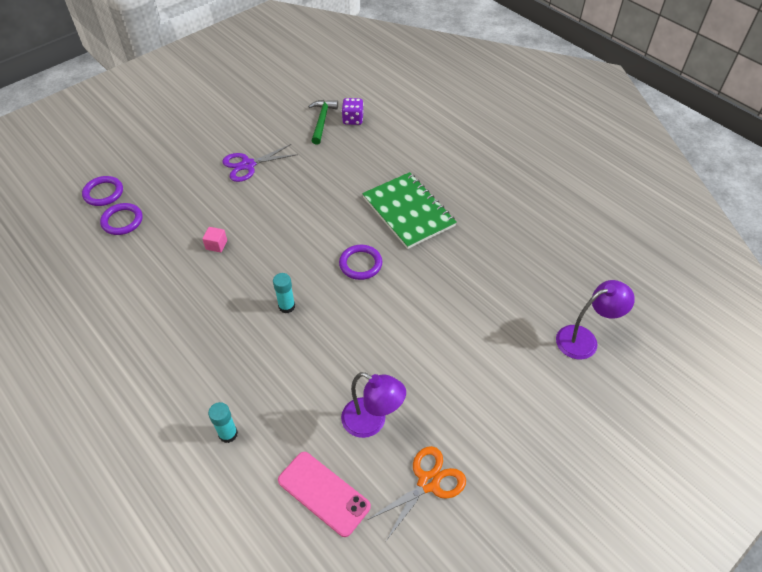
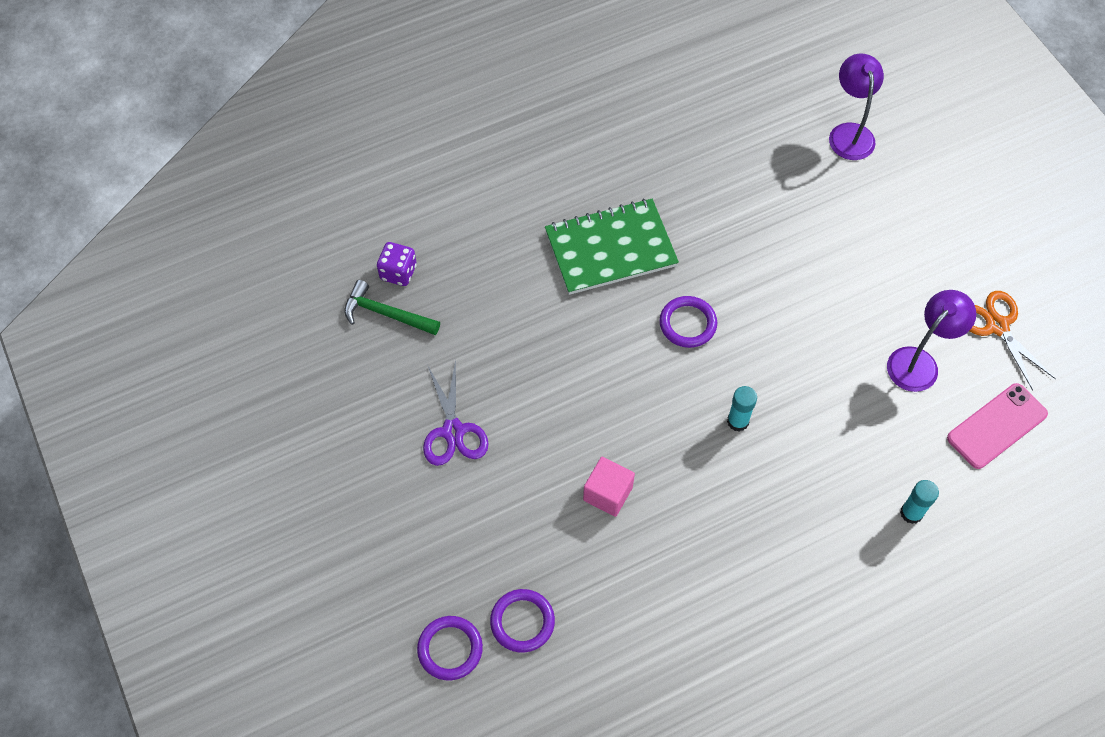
camera: 75 degrees left, 10 degrees up
pink cube [202,227,227,252] -> pink cube [583,457,635,517], size x1.53

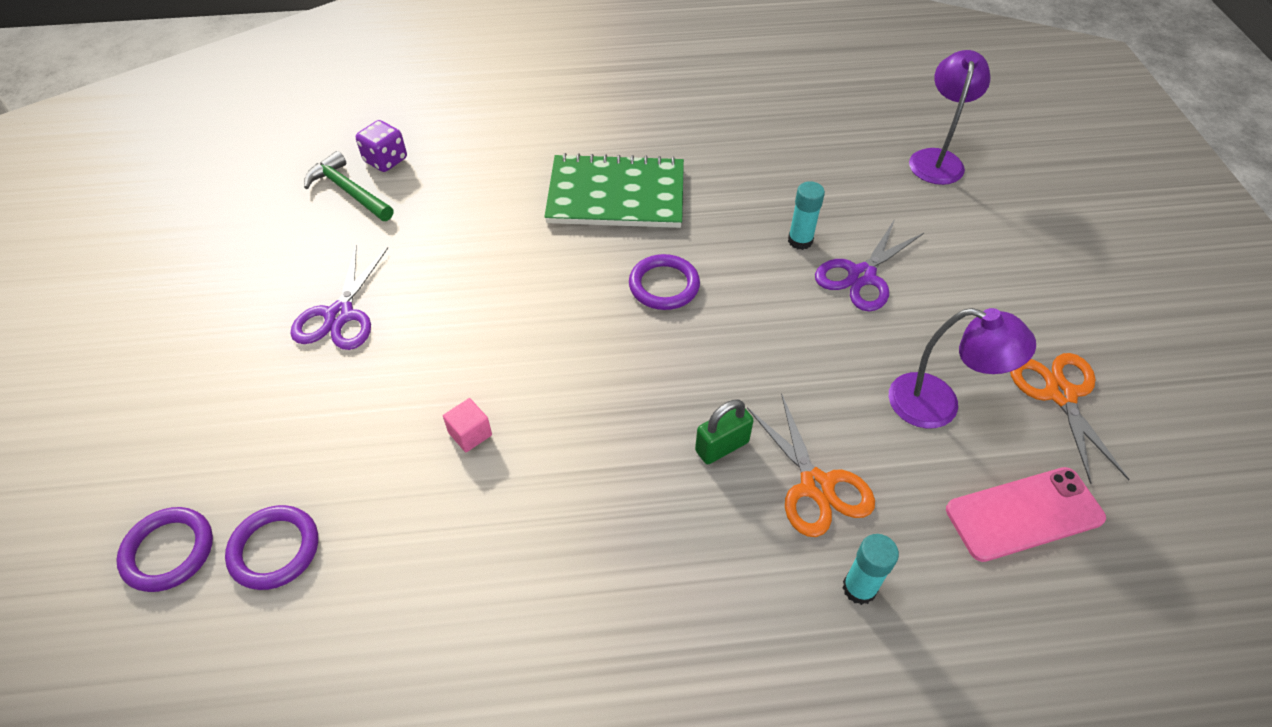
camera: 20 degrees right, 10 degrees down
pink cube [583,457,635,517] -> pink cube [443,398,492,452], size x0.65
turquoise glue stick [727,386,757,432] -> turquoise glue stick moved to [788,181,825,250]
purple lamp [887,290,976,392] -> purple lamp turned 45 degrees clockwise [889,308,1036,429]
none -> green padlock [695,399,754,464]
none -> orange scissors [747,393,875,537]
none -> purple scissors [815,219,925,311]

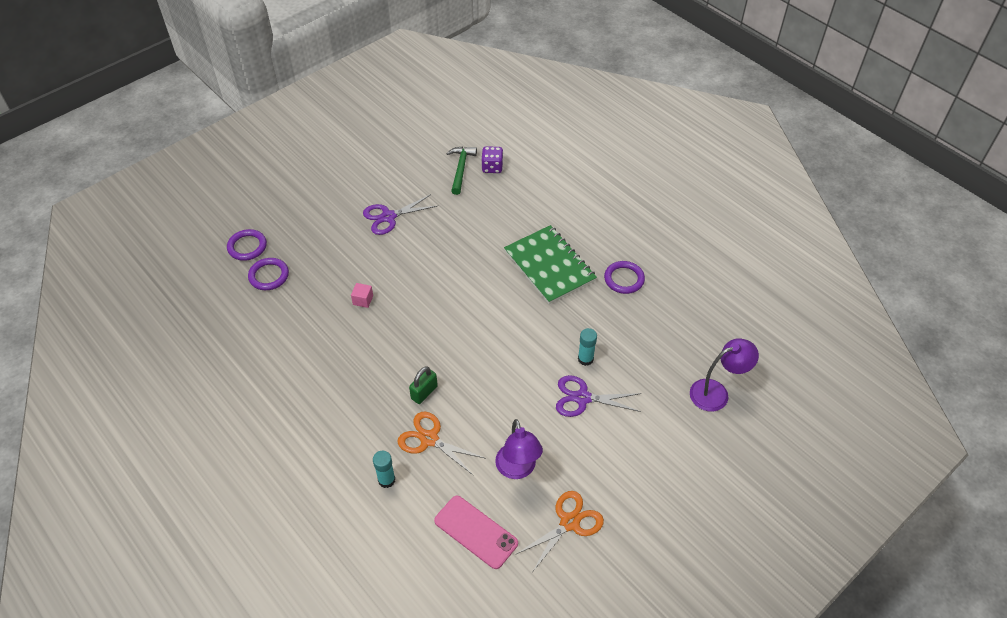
camera: 55 degrees right, 0 degrees up
purple ring [629,254,700,310] -> purple ring moved to [604,261,645,294]
green padlock [695,399,754,464] -> green padlock turned 75 degrees counterclockwise [409,366,438,404]
orange scissors [747,393,875,537] -> orange scissors turned 90 degrees clockwise [397,412,486,476]

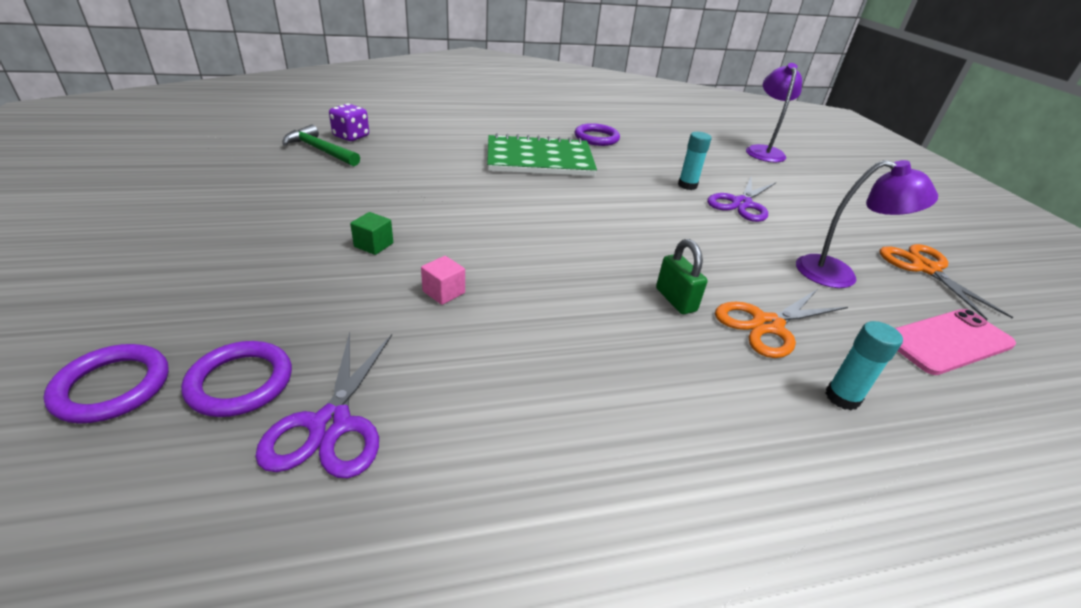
camera: 65 degrees left, 15 degrees down
purple scissors [363,194,437,235] -> purple scissors moved to [255,332,392,478]
none -> green cube [350,212,393,255]

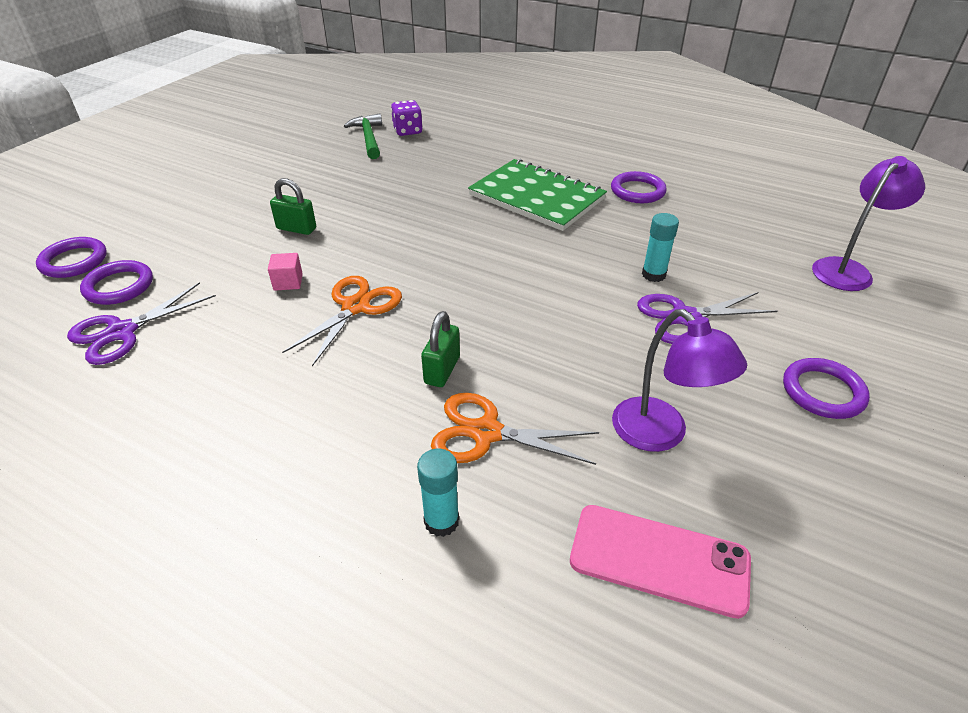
camera: 45 degrees right, 5 degrees up
green cube [350,212,393,255] -> green padlock [270,178,316,235]
orange scissors [880,244,1014,320] -> orange scissors moved to [282,276,402,366]
none -> purple ring [783,358,870,419]

